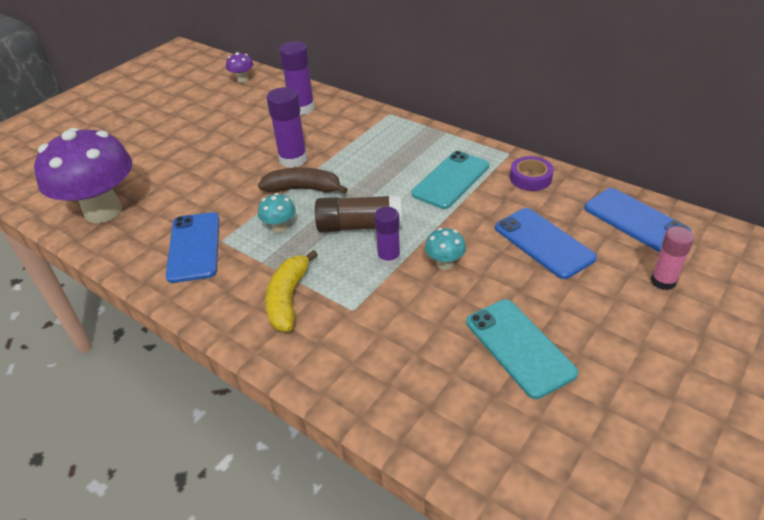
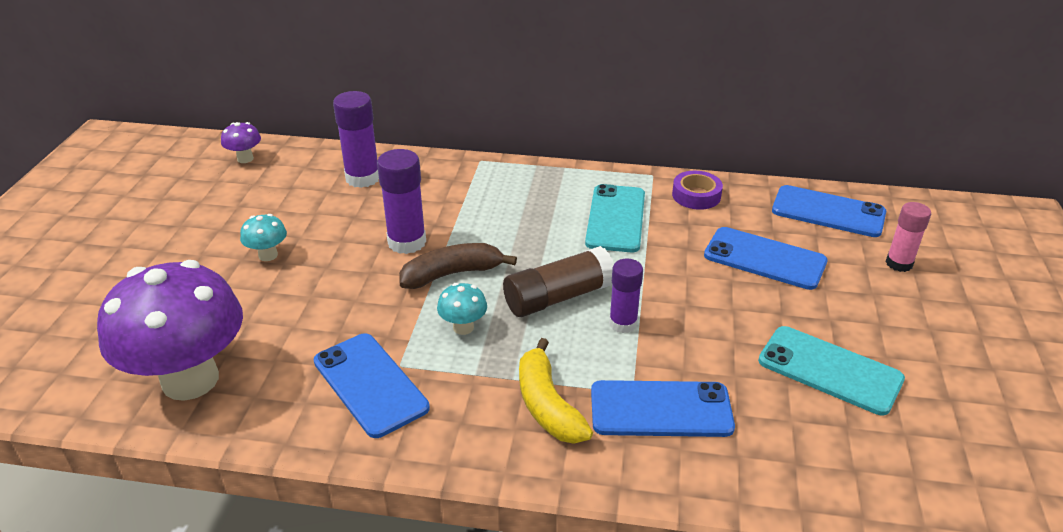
camera: 30 degrees left, 5 degrees down
turquoise mushroom [425,228,466,270] -> turquoise mushroom moved to [240,214,287,261]
none -> blue phone [591,380,735,437]

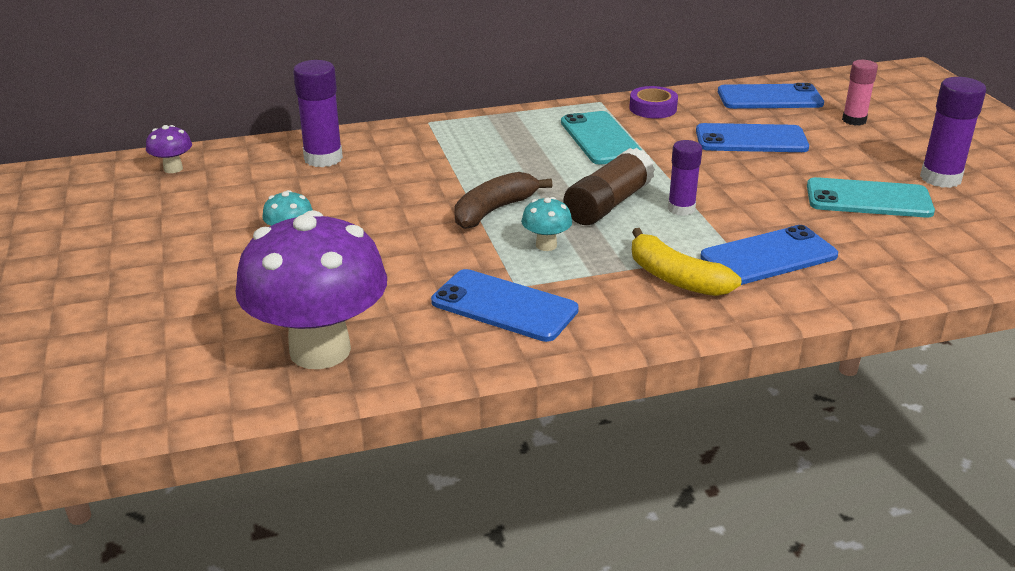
camera: 25 degrees left, 5 degrees down
purple glue stick [377,149,426,254] -> purple glue stick moved to [920,77,986,188]

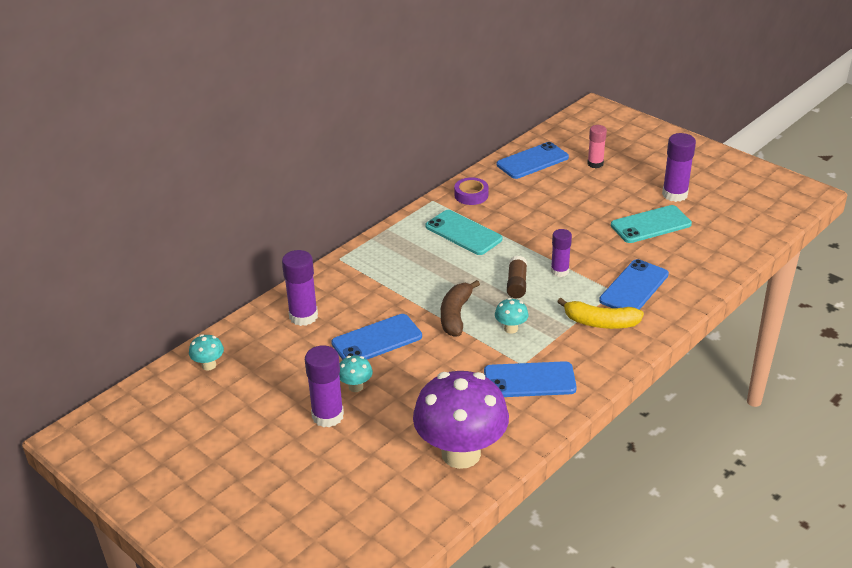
camera: 30 degrees left, 5 degrees up
purple mushroom [146,125,192,173] -> turquoise mushroom [189,334,224,371]
brown glue stick [563,148,655,225] -> brown glue stick [507,255,527,298], size x0.66
blue phone [696,123,809,152] -> blue phone moved to [331,314,422,360]
none -> purple glue stick [305,345,344,428]

